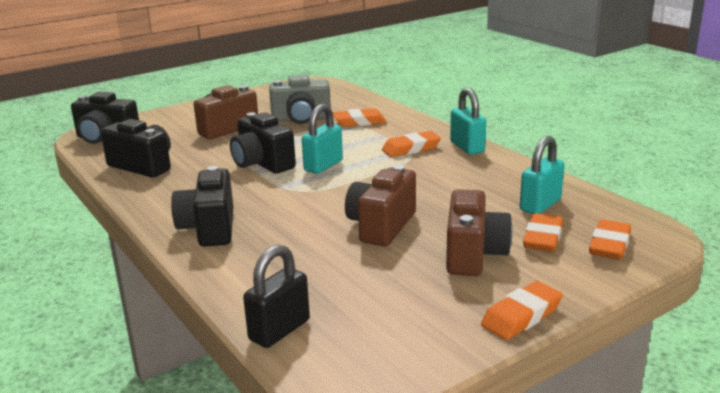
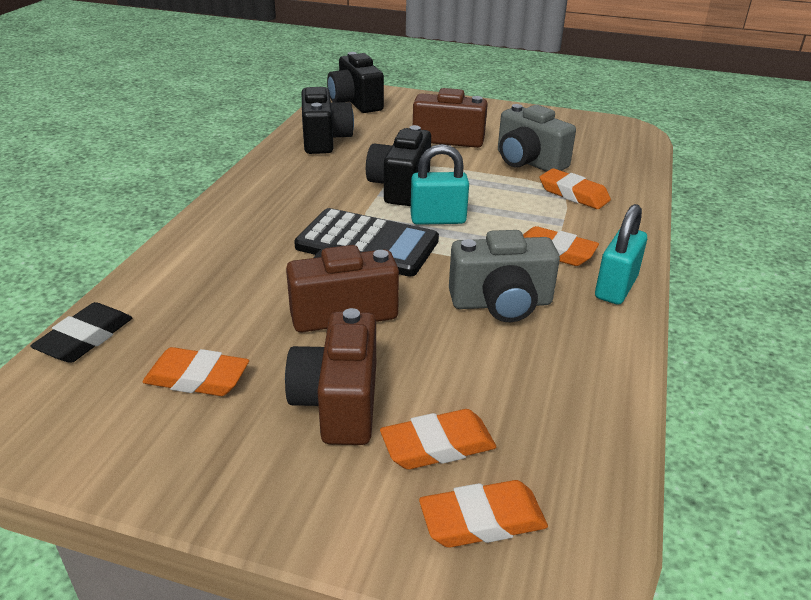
camera: 50 degrees right, 10 degrees up
black camera [171,166,233,247] -> none
black padlock [243,245,310,348] -> black eraser [30,302,132,363]
brown camera [446,189,513,276] -> brown camera turned 120 degrees clockwise [285,308,376,445]
orange eraser [481,281,563,340] -> orange eraser moved to [143,347,249,396]
turquoise padlock [520,136,564,214] -> none
none -> black calculator [294,208,439,277]
none -> grey camera [449,230,560,322]

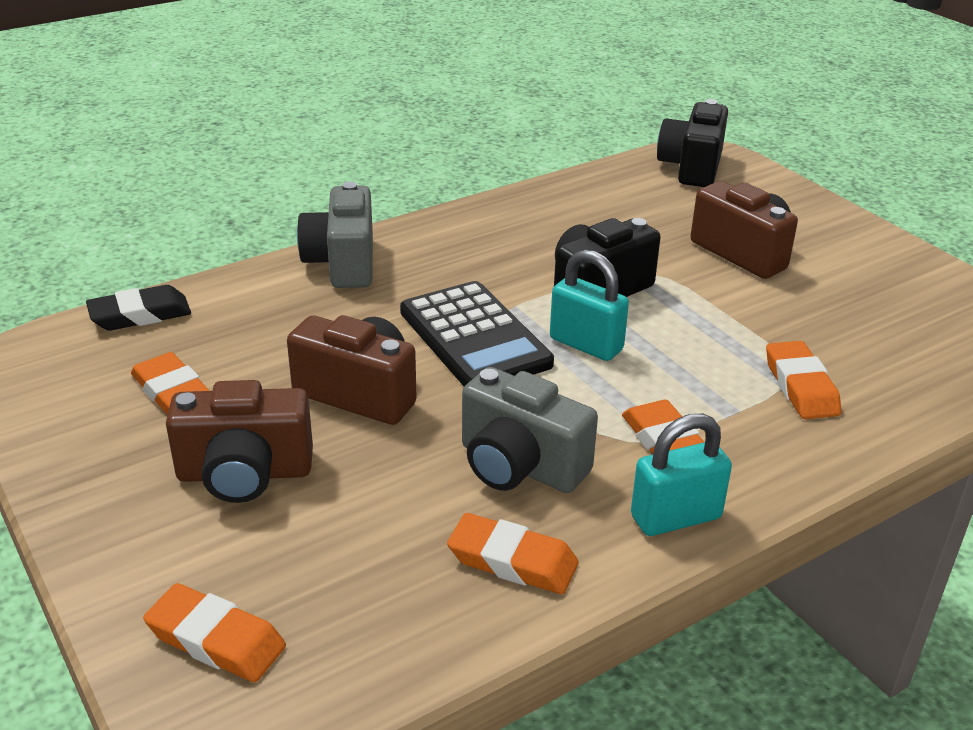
camera: 40 degrees right, 0 degrees up
brown camera [285,308,376,445] -> brown camera turned 135 degrees counterclockwise [166,380,313,503]
black camera [302,87,354,154] -> none
orange eraser [380,409,496,469] -> orange eraser moved to [447,513,579,594]
grey camera [498,104,576,172] -> grey camera moved to [297,182,373,288]

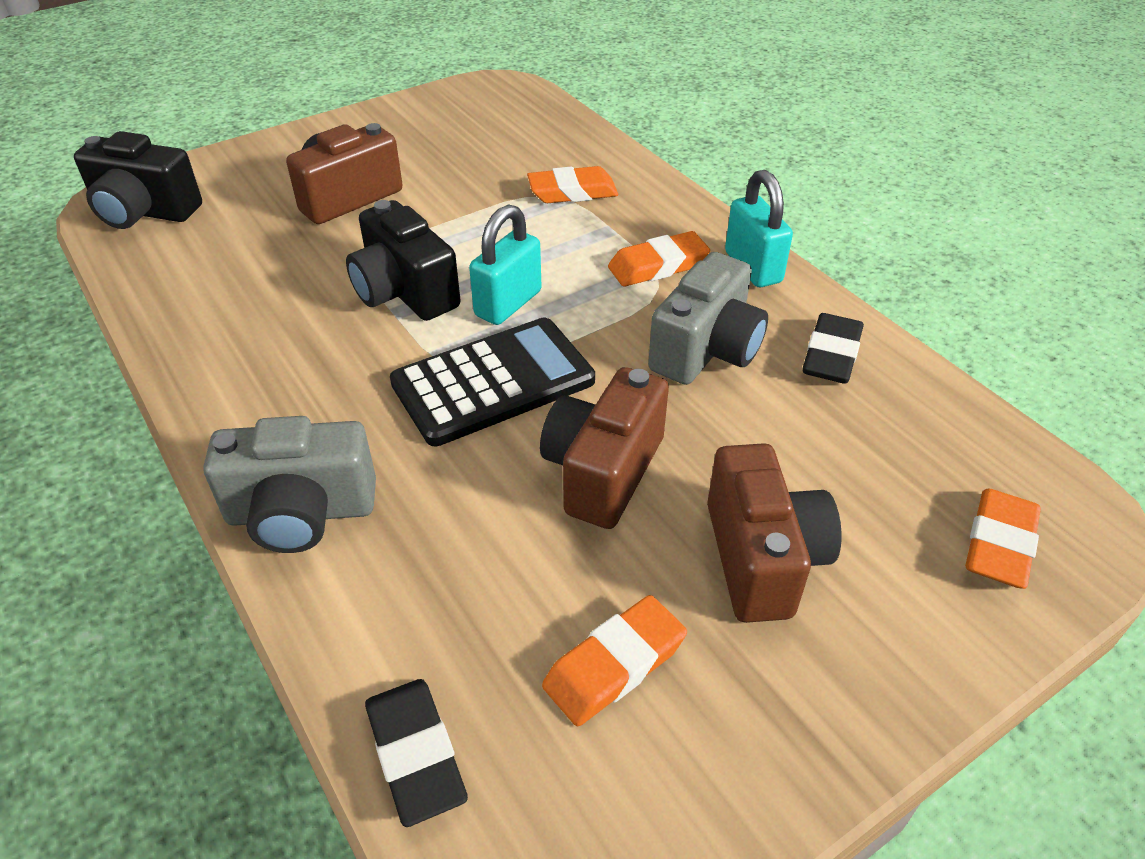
camera: 90 degrees left, 10 degrees up
orange eraser [447,513,579,594] -> black eraser [803,313,864,384]

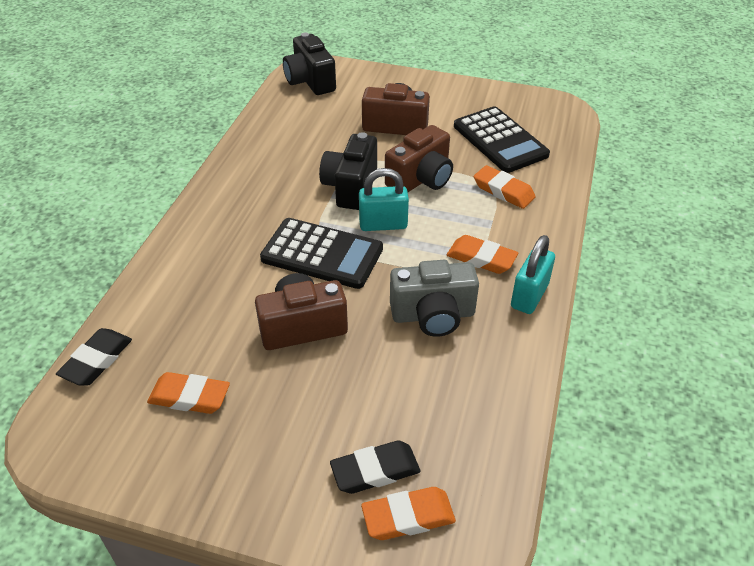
camera: 50 degrees right, 0 degrees up
grey camera [203,416,376,553] -> none
brown camera [707,443,842,623] -> brown camera moved to [385,125,453,192]
black eraser [803,313,864,384] -> black eraser moved to [330,440,420,494]
none -> black calculator [454,106,550,173]

